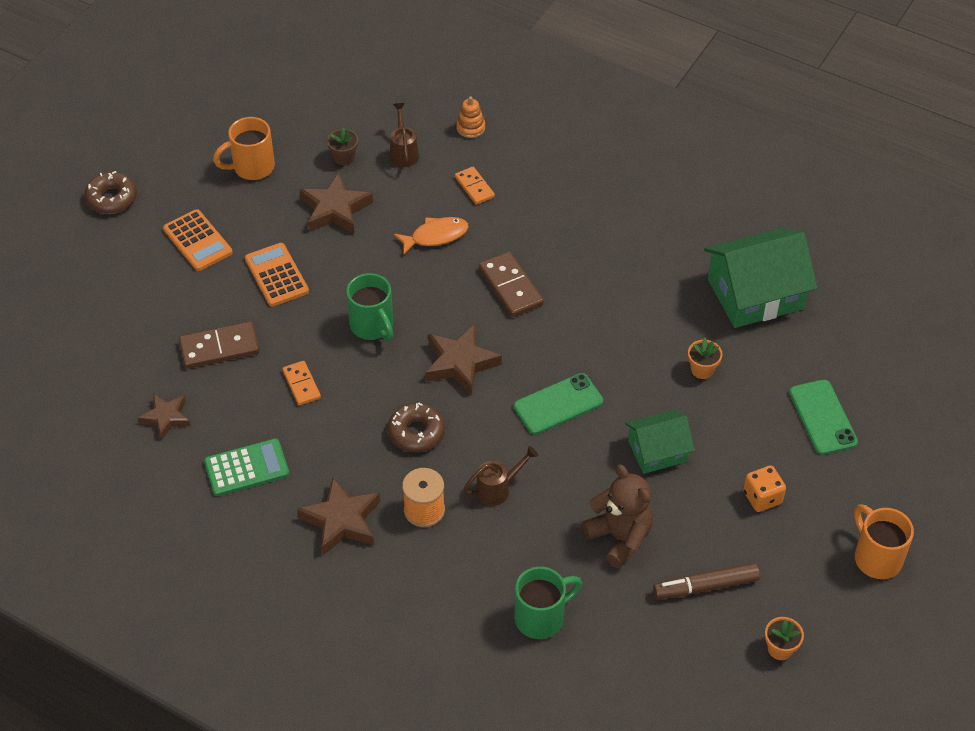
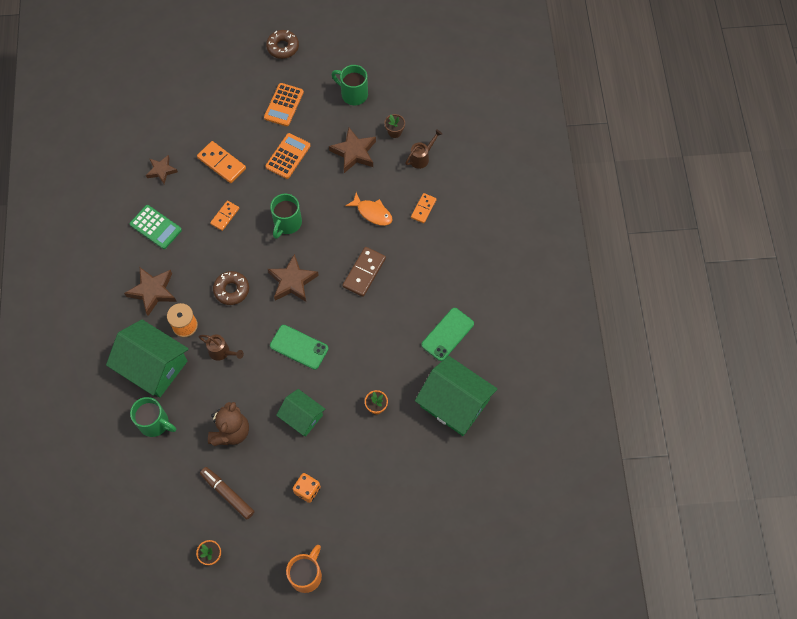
camera: 55 degrees right, 15 degrees up
brown domino [179,322,260,369] -> orange domino [197,141,246,183]
orange mug [213,117,275,180] -> green mug [331,65,368,105]
orange stacking toy [456,97,485,138] -> none
green phone [789,380,858,455] -> green phone moved to [421,308,474,361]
none -> green house [106,319,189,398]

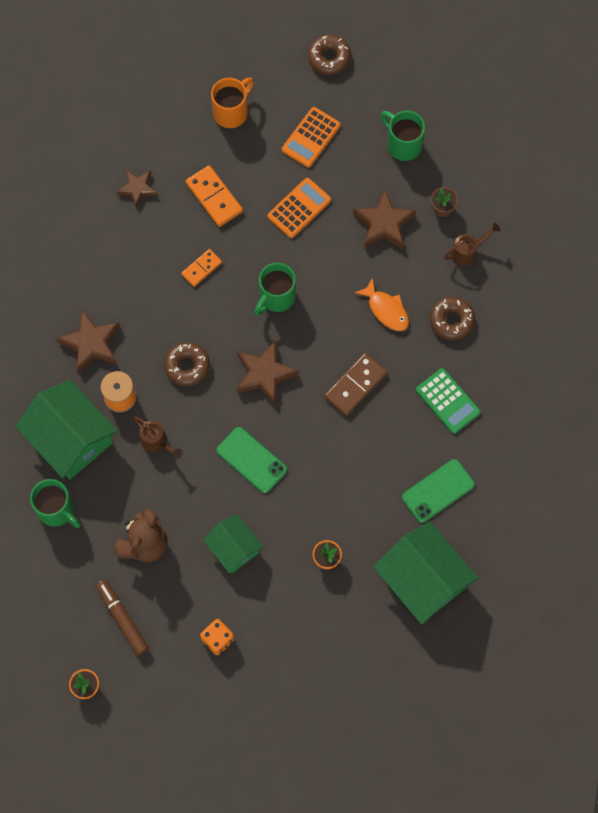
camera: 15 degrees right, 5 degrees up
green calculator [130,205,182,249] -> green calculator moved to [416,368,481,434]
orange mug [286,545,322,593] -> orange mug moved to [211,78,254,128]
orange domino [411,193,437,223] -> brown donut [430,297,475,340]

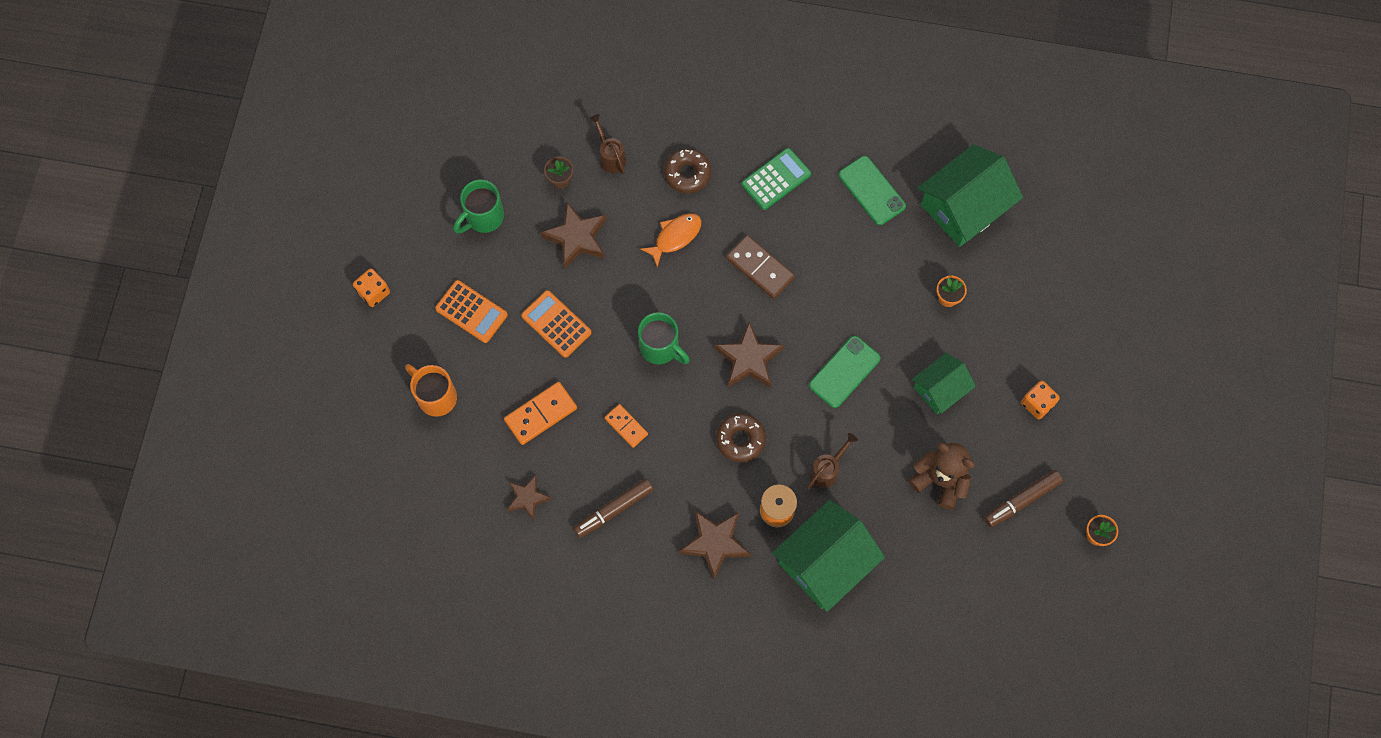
camera: 90 degrees left, 0 degrees up
green mug [30,479,81,528] -> none
brown donut [308,35,351,75] -> orange dice [353,268,390,307]
none -> brown marker [574,478,654,538]

